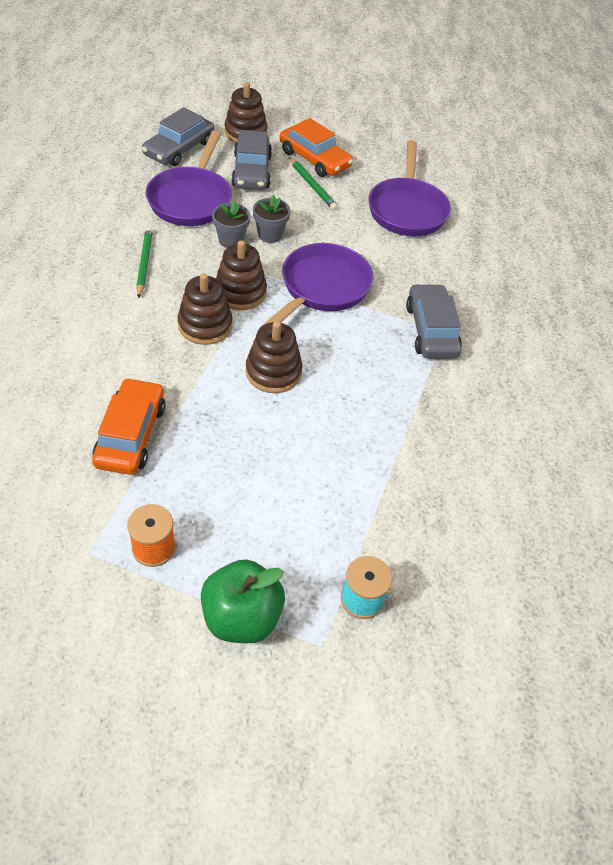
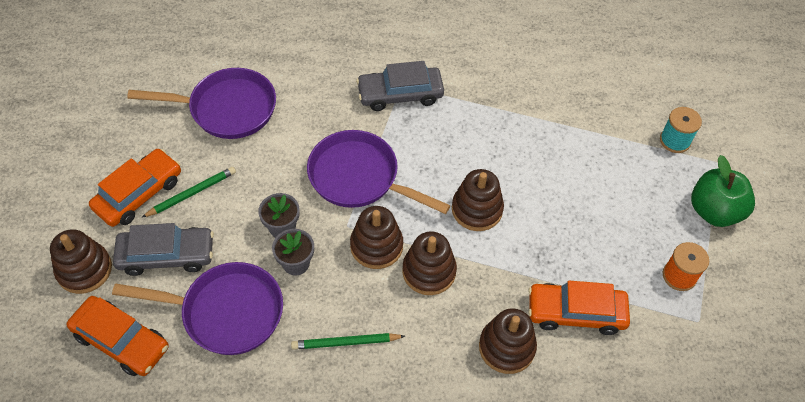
camera: 90 degrees left, 5 degrees up
grey car [142,107,214,166] -> orange car [66,296,169,376]
none -> brown stacking toy [479,308,537,374]

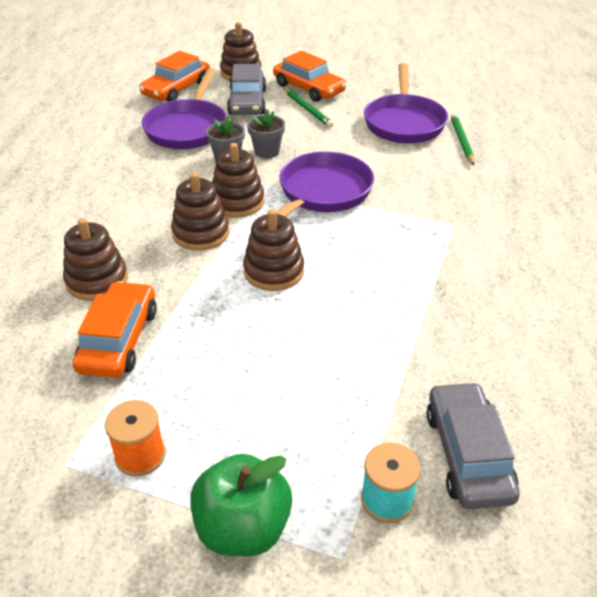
camera: 95 degrees right, 15 degrees down
green pencil [291,333,405,350] -> green pencil moved to [450,113,475,166]
grey car [356,61,444,111] -> grey car moved to [427,382,520,509]

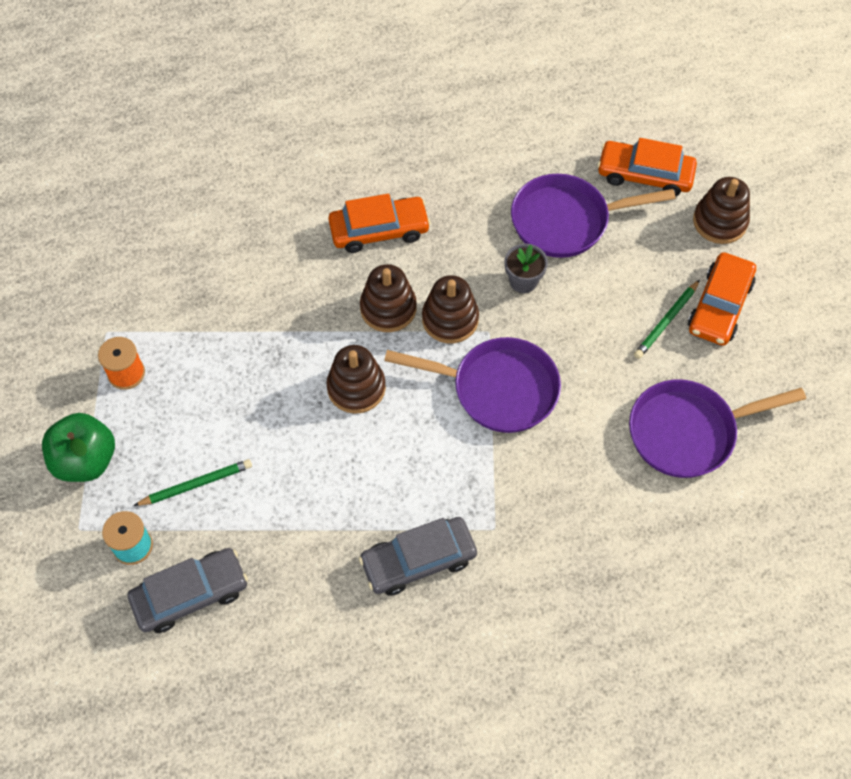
camera: 70 degrees right, 20 degrees up
brown stacking toy [63,218,128,301] -> none
orange car [73,281,157,378] -> orange car moved to [328,194,431,253]
grey car [227,64,266,115] -> grey car moved to [359,517,477,596]
grey flower pot [247,110,285,158] -> none
green pencil [450,113,475,166] -> green pencil moved to [133,459,252,506]

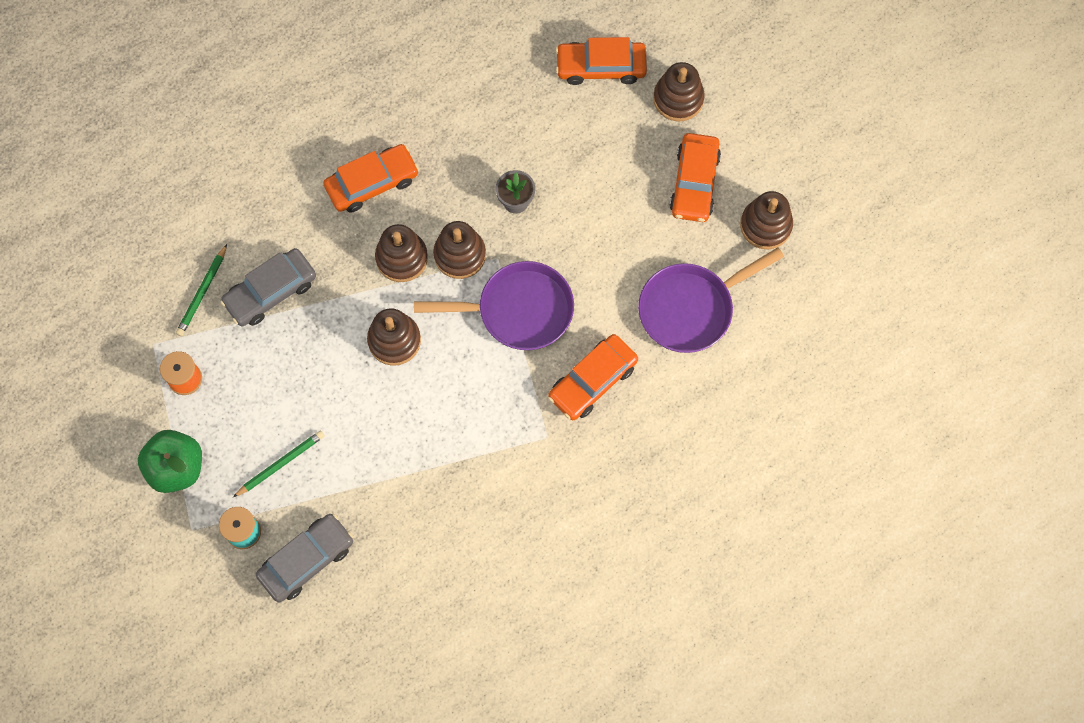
camera: 15 degrees left, 10 degrees up
grey car [359,517,477,596] -> grey car moved to [220,248,316,327]
purple pan [511,174,676,258] -> none
green pencil [634,280,700,359] -> green pencil moved to [176,244,227,336]
none -> orange car [548,334,638,420]
none -> brown stacking toy [740,191,793,249]

